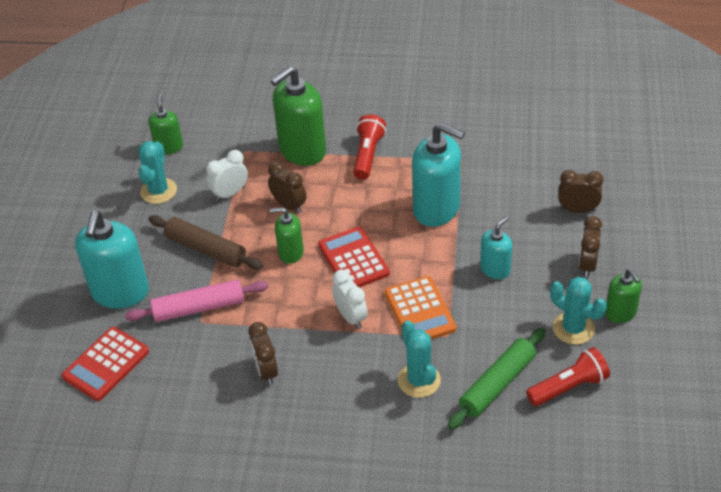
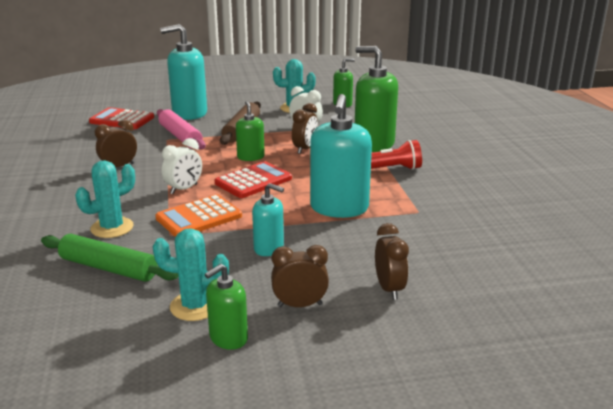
camera: 70 degrees right, 20 degrees down
red flashlight [526,347,610,406] -> none
turquoise cactus [550,277,607,345] -> turquoise cactus turned 75 degrees clockwise [153,228,229,321]

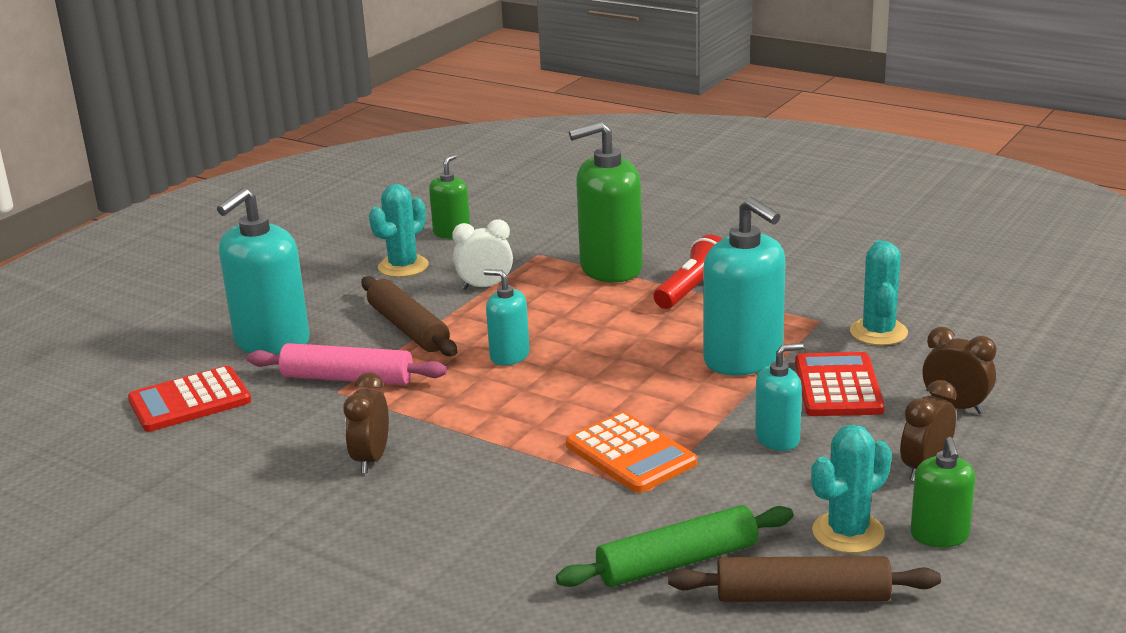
camera: 45 degrees left, 0 degrees up
turquoise cactus [75,160,135,238] -> turquoise cactus moved to [850,240,908,346]
orange calculator [155,194,242,237] -> orange calculator turned 45 degrees counterclockwise [566,412,697,493]
white clock [162,138,202,194] -> none
red calculator [215,161,292,198] -> red calculator moved to [795,352,885,416]
green soap dispenser [236,101,265,161] -> turquoise soap dispenser [484,269,530,366]
brown clock [292,103,318,154] -> none
none -> brown rolling pin [668,556,941,602]

